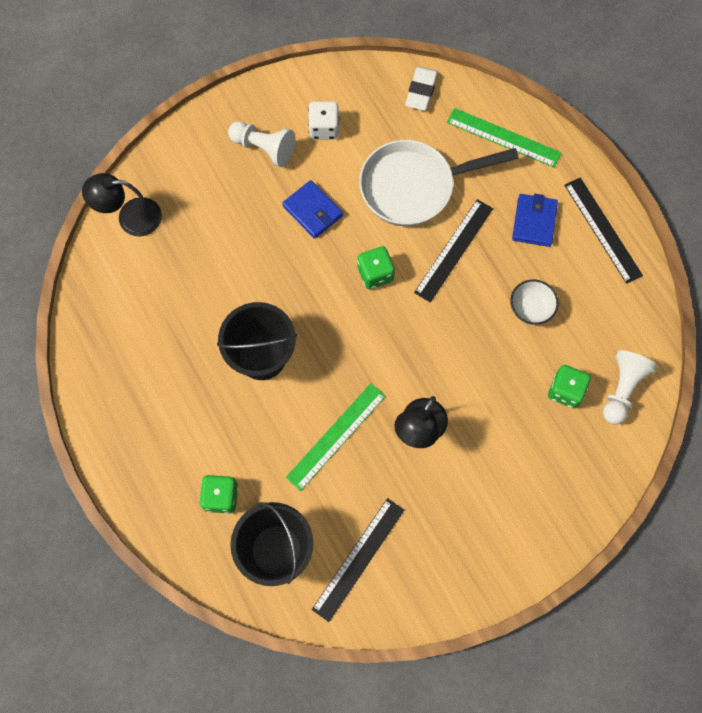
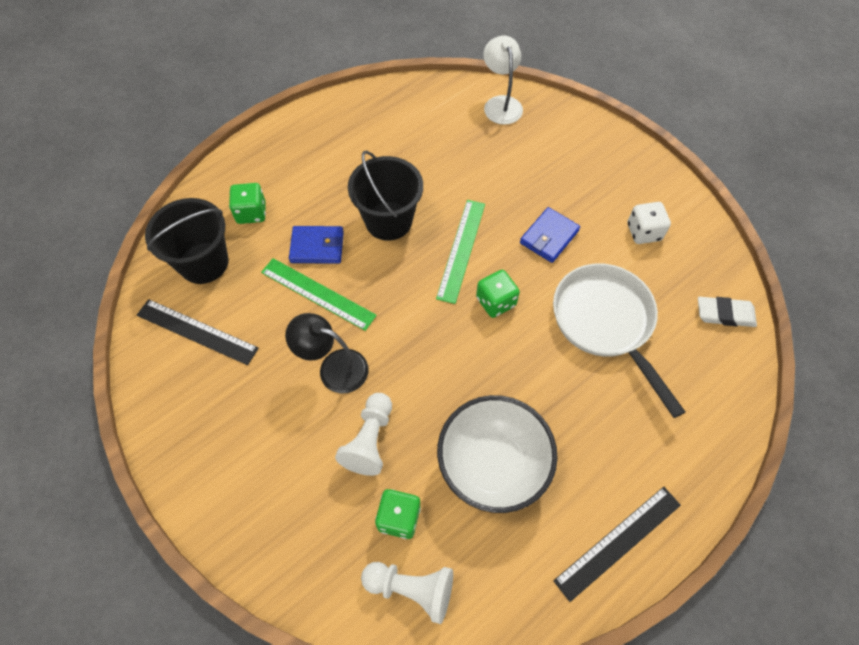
camera: 80 degrees right, 10 degrees down
black lamp [82,173,162,236] -> white lamp [483,36,523,125]
white pawn [228,121,296,167] -> white pawn moved to [335,393,392,476]
black ruler [414,199,493,303] -> none
green ruler [447,108,562,168] -> green ruler moved to [436,200,485,304]
white bowl [510,280,559,325] -> white bowl [437,395,558,513], size x2.03
blue wallet [512,194,558,247] -> blue wallet moved to [289,226,344,264]

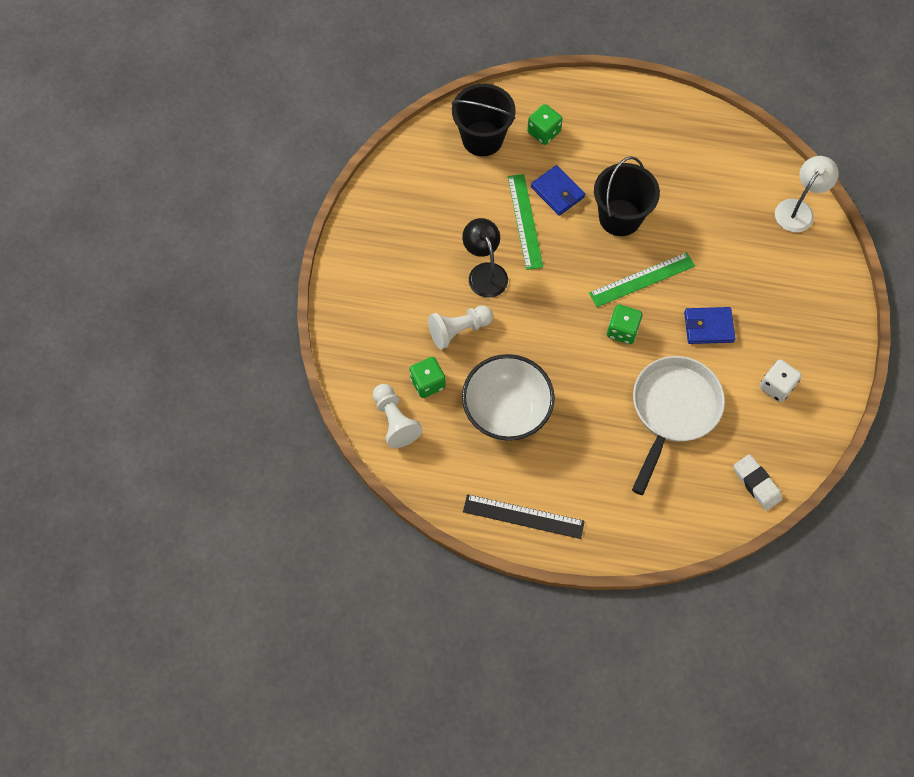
camera: 50 degrees right, 5 degrees up
black ruler [137,299,259,365] -> none

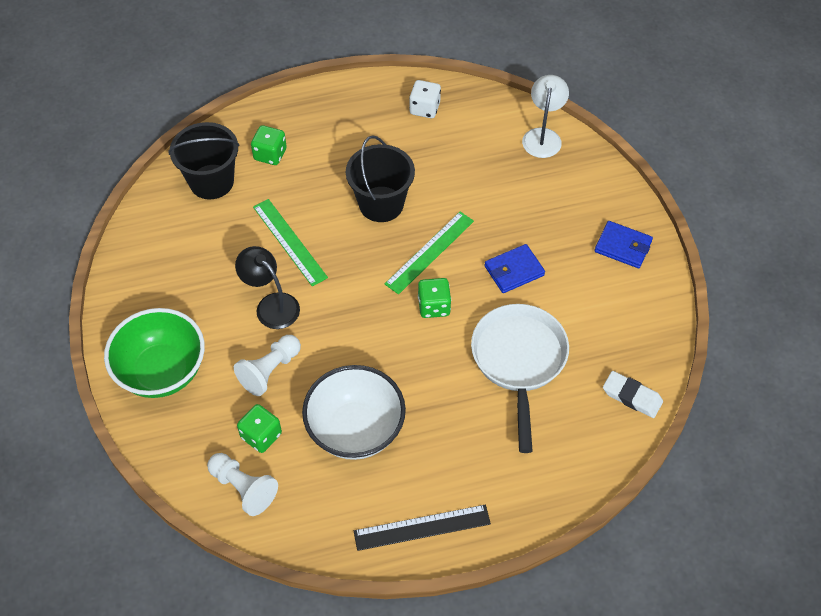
camera: 25 degrees left, 10 degrees down
blue wallet [531,165,585,216] -> blue wallet moved to [595,221,653,268]
white dice [759,359,802,402] -> white dice moved to [409,80,441,118]
none -> green bowl [104,308,205,398]

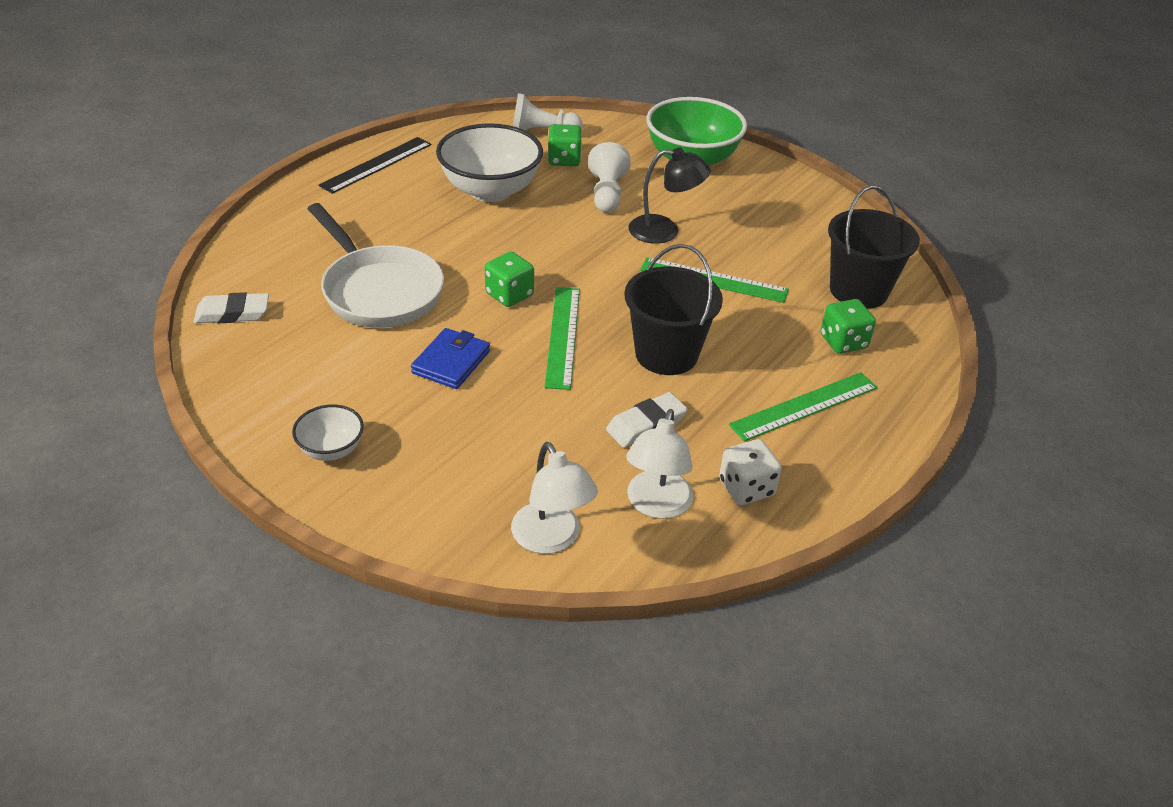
camera: 140 degrees right, 15 degrees down
blue wallet [595,221,653,268] -> white bowl [292,404,364,461]
none -> white eraser [606,392,688,448]
none -> white lamp [626,409,693,519]
none -> green ruler [729,372,878,441]

